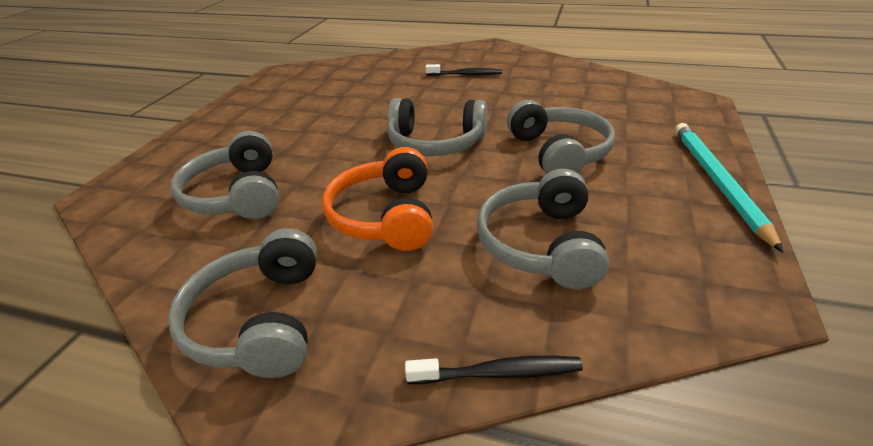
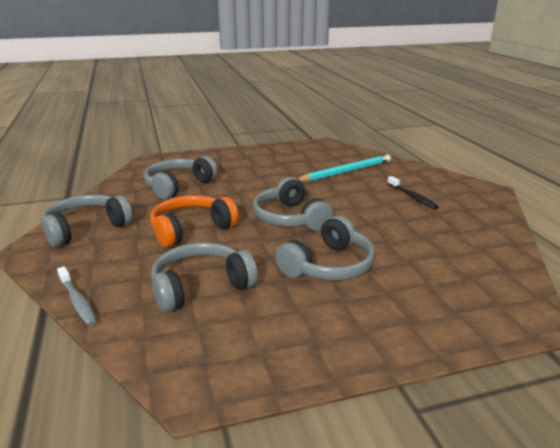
camera: 55 degrees right, 10 degrees down
black toothbrush [405,355,583,384] -> grey toothbrush [57,266,97,326]
turquoise pencil [675,123,783,252] -> turquoise pencil moved to [298,155,391,182]

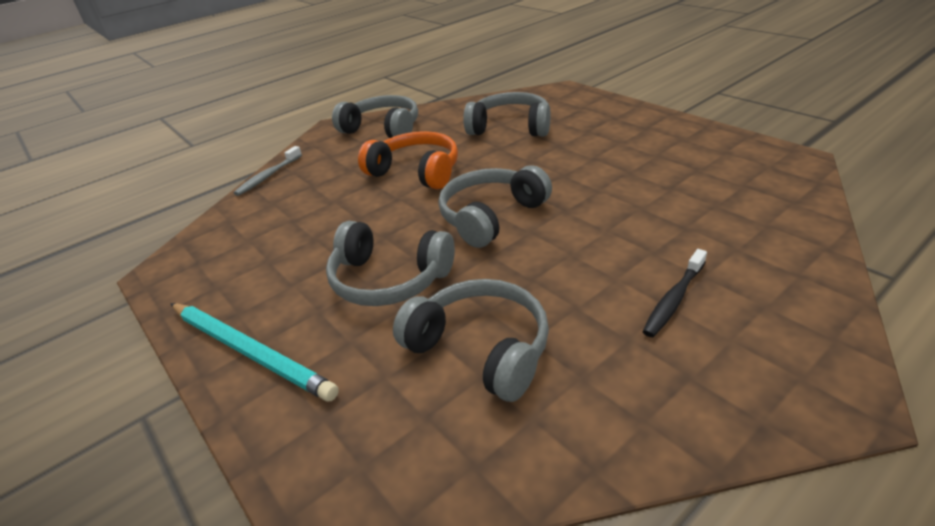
camera: 70 degrees right, 10 degrees up
grey headphones [151,242,258,313] -> grey headphones moved to [393,279,549,402]
turquoise pencil [298,155,391,182] -> turquoise pencil moved to [171,303,339,401]

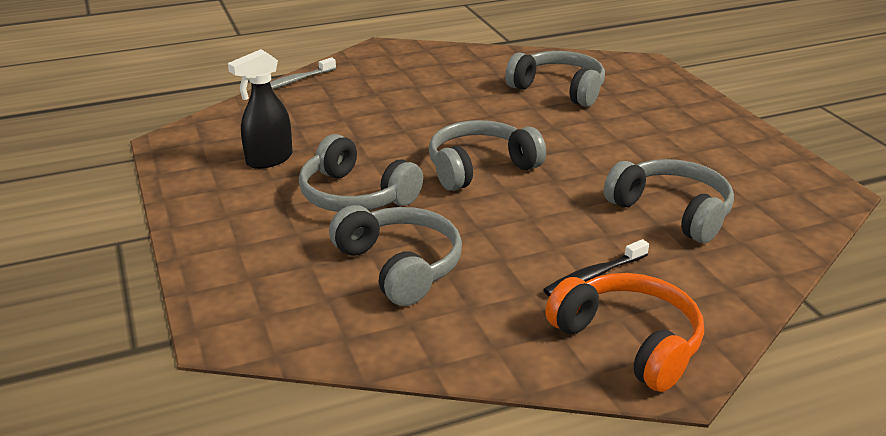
camera: 15 degrees right, 5 degrees down
turquoise pencil [171,303,339,401] -> none
grey headphones [332,95,418,138] -> grey headphones moved to [604,159,734,243]
orange headphones [358,131,458,190] -> orange headphones moved to [545,273,704,392]
none -> black spray bottle [228,49,293,169]

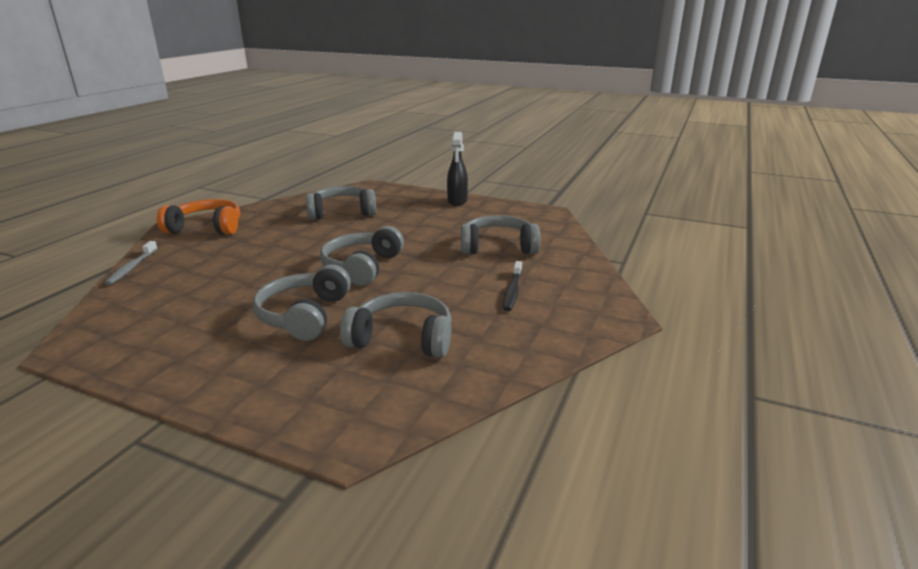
camera: 45 degrees left, 5 degrees down
black spray bottle [228,49,293,169] -> black spray bottle moved to [447,132,468,206]
grey headphones [299,134,423,212] -> grey headphones turned 105 degrees clockwise [253,265,351,341]
orange headphones [545,273,704,392] -> orange headphones moved to [157,199,240,235]

